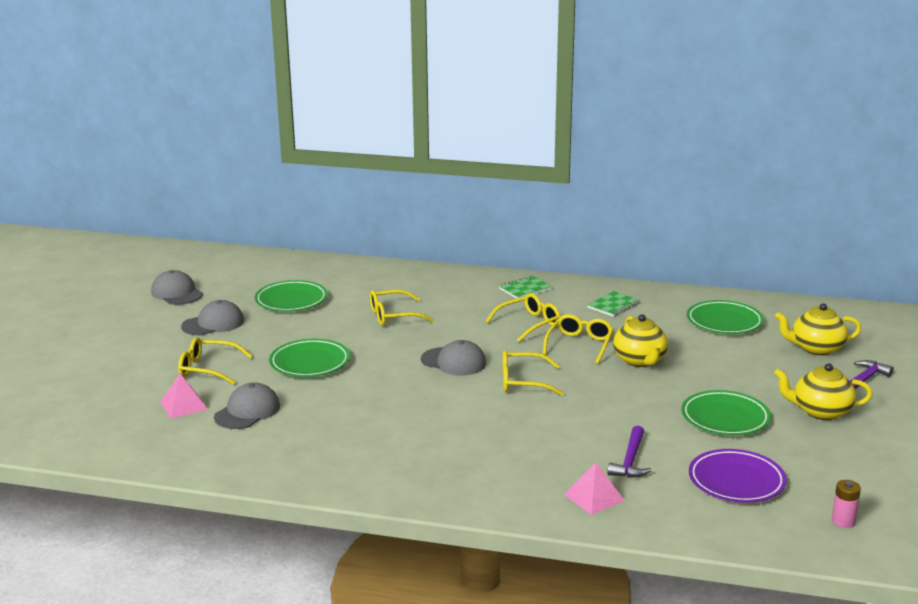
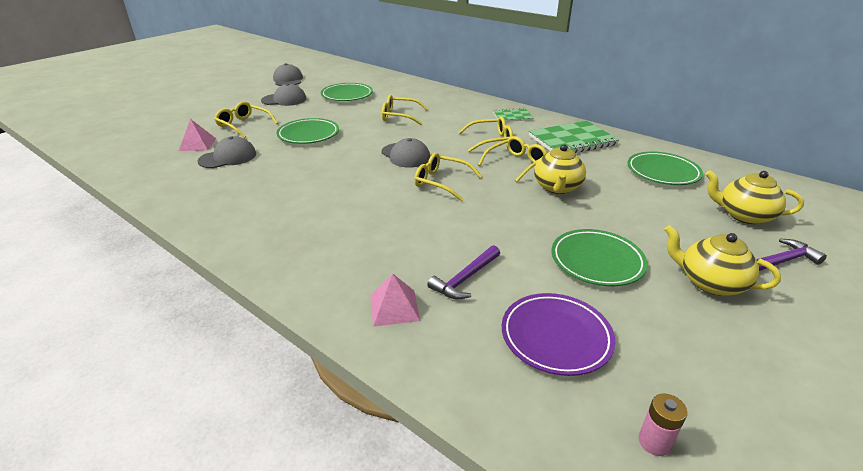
camera: 25 degrees right, 10 degrees up
green notebook [587,291,640,317] -> green notebook [529,121,619,153], size x1.88

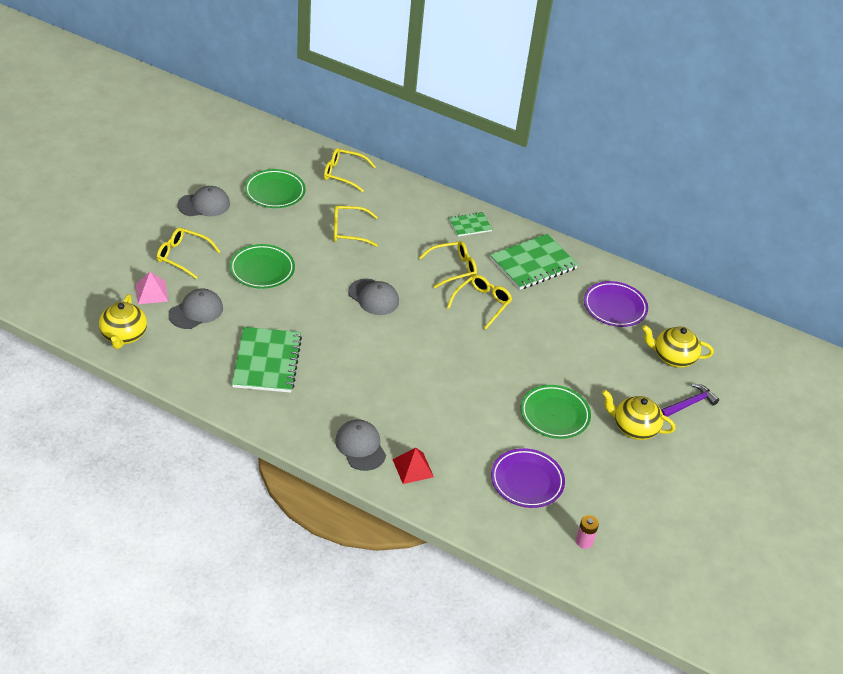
camera: 15 degrees left, 10 degrees up
grey cap [273,63,303,86] -> grey cap moved to [335,419,386,471]
pink pyramid [370,274,420,327] -> red pyramid [392,448,434,484]
yellow glasses [414,153,482,201] -> yellow glasses moved to [324,148,376,192]
purple hammer [427,245,500,299] -> none
yellow teapot [534,144,586,194] -> yellow teapot moved to [99,294,147,349]
green plate [627,152,703,185] -> purple plate [584,281,648,327]
none -> green notebook [232,327,302,393]

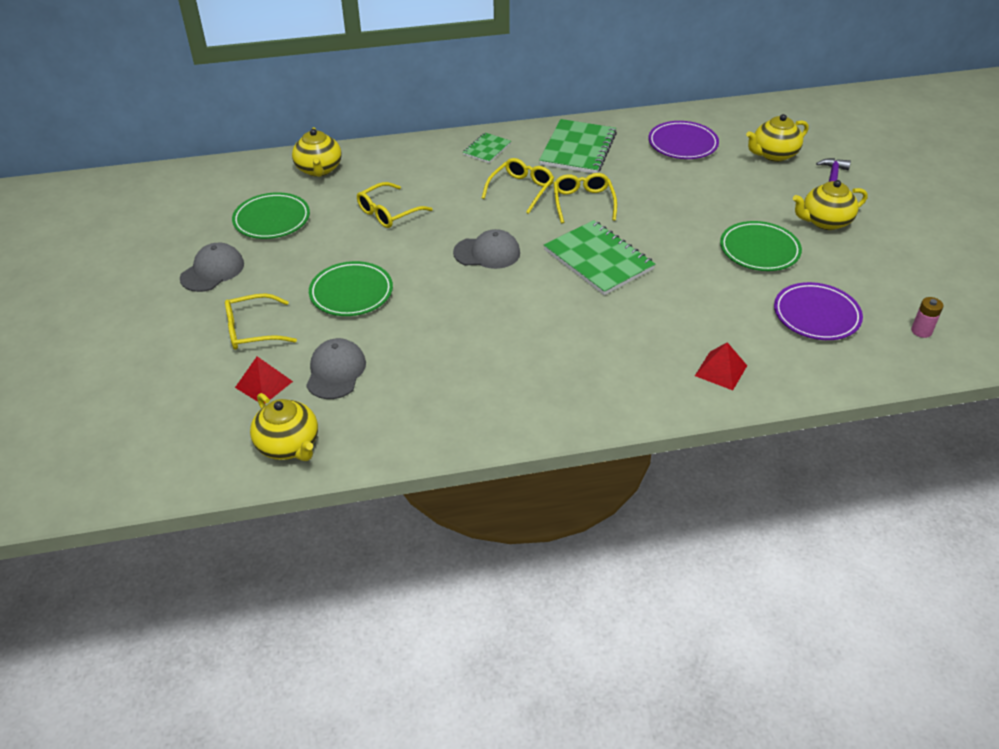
camera: 35 degrees left, 0 degrees up
pink pyramid [136,272,168,304] -> red pyramid [235,356,293,404]
green notebook [232,327,302,393] -> green notebook moved to [544,220,655,295]
yellow glasses [324,148,376,192] -> yellow teapot [292,127,342,177]
grey cap [335,419,386,471] -> none

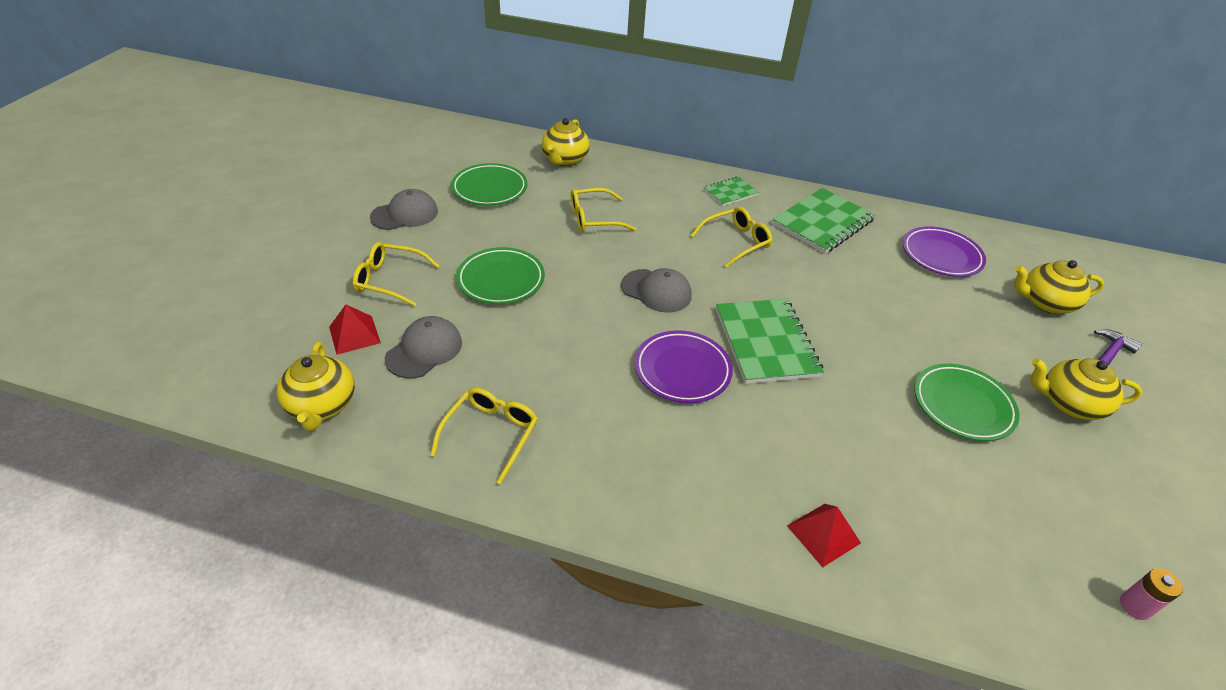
camera: 25 degrees right, 0 degrees up
yellow glasses [554,173,617,224] -> yellow glasses moved to [430,388,538,484]
purple plate [774,282,863,340] -> purple plate moved to [635,330,733,403]

